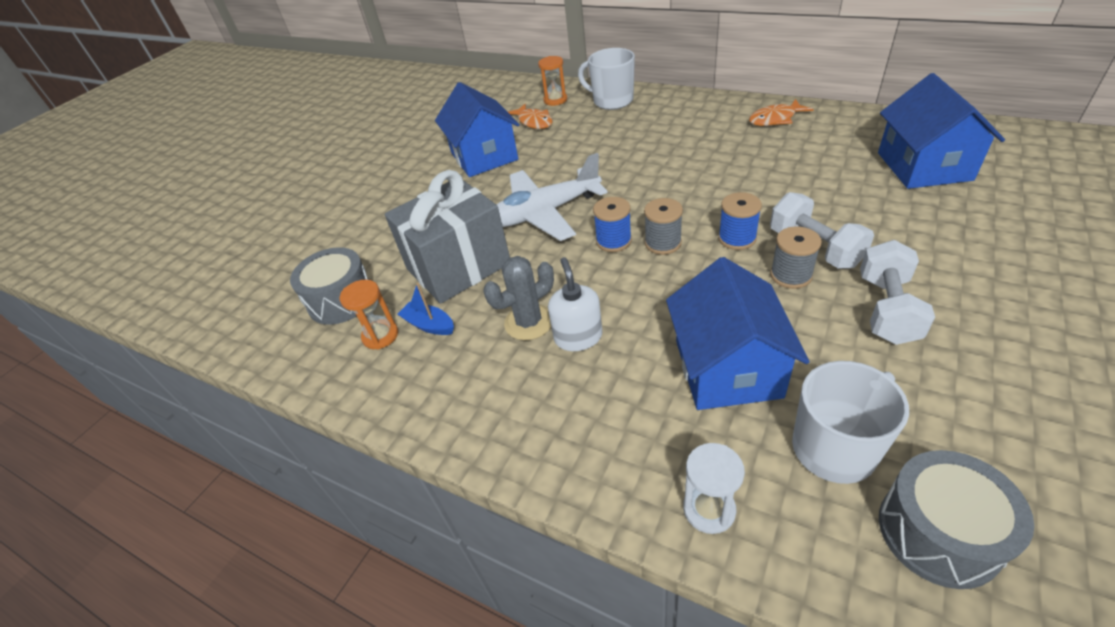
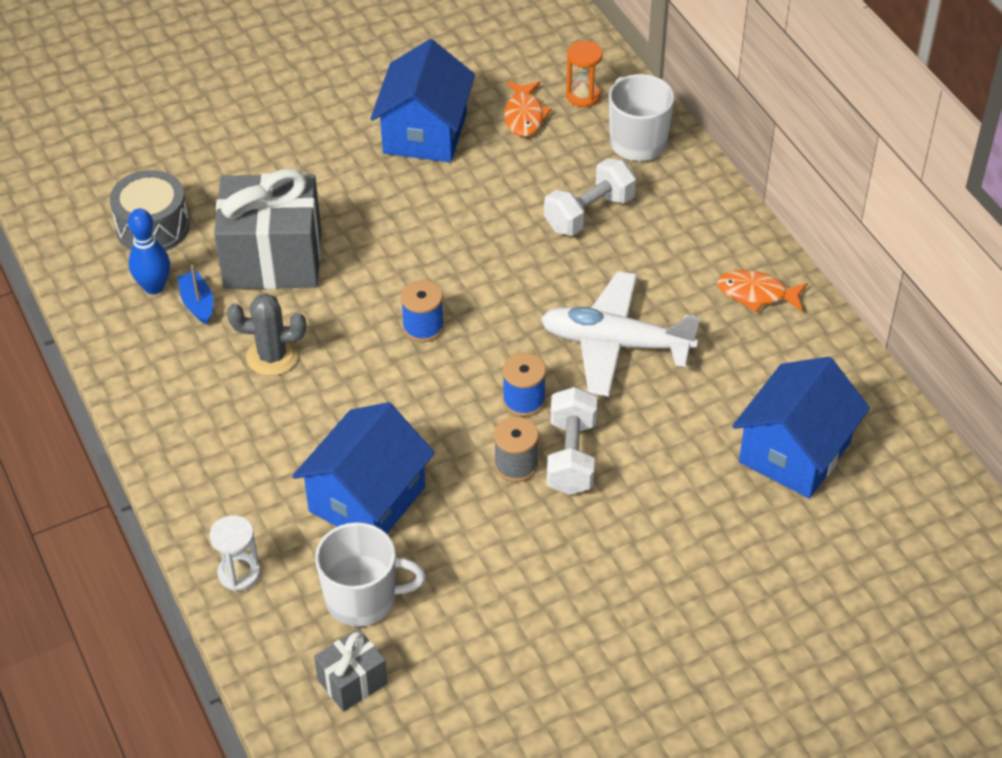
camera: 30 degrees right, 5 degrees up
orange hourglass [340,280,398,349] -> blue bowling pin [128,208,170,294]
white plane [496,153,608,241] -> white plane moved to [541,271,700,396]
white soap dispenser [548,257,602,351] -> none
grey spool [644,198,683,255] -> none
white dumbbell [860,240,935,345] -> white dumbbell moved to [544,158,636,236]
grey drum [879,450,1034,589] -> grey gift [314,628,388,712]

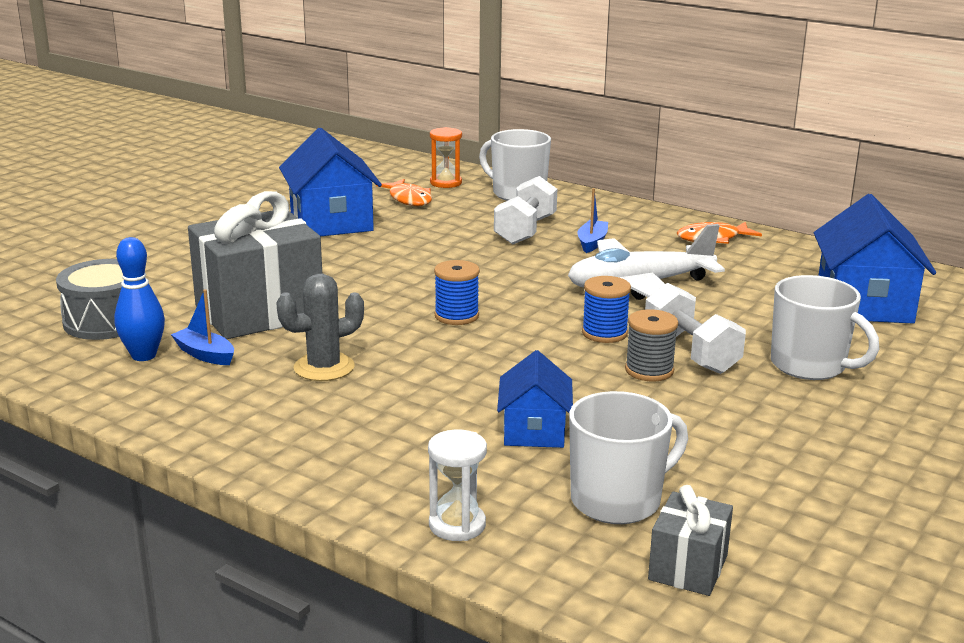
camera: 30 degrees left, 25 degrees down
blue house [292,402,435,533] -> blue house [497,350,573,448], size x0.59
none -> blue boat [577,188,608,253]
none -> white mug [771,275,879,380]

